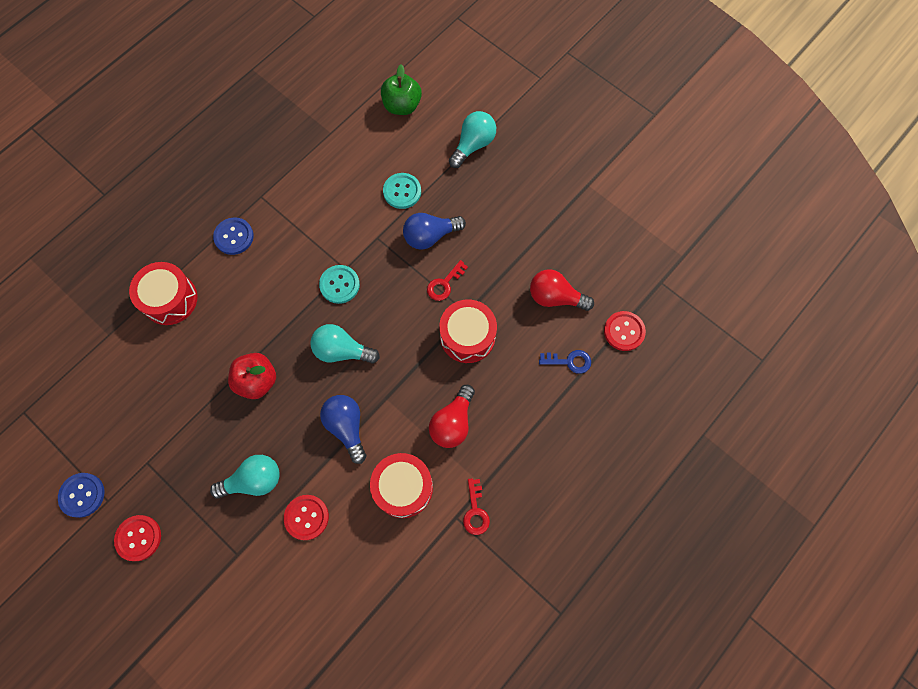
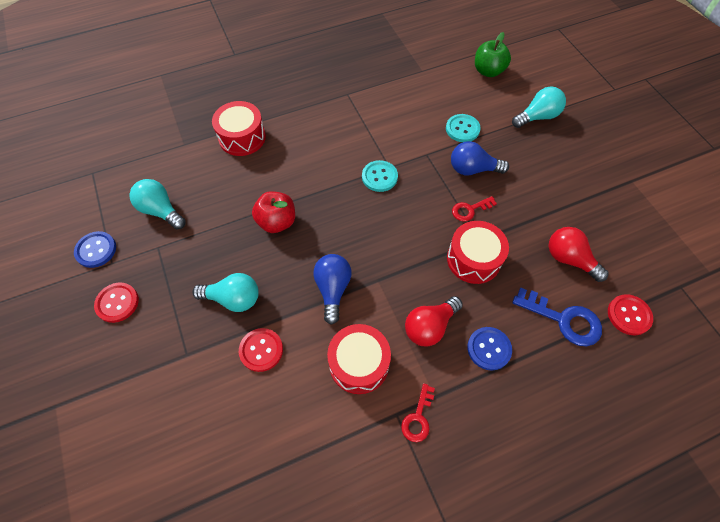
camera: 25 degrees right, 10 degrees down
blue button [213,217,254,255] -> blue button moved to [467,327,512,371]
turquoise light bulb [310,324,380,364] -> turquoise light bulb moved to [129,179,186,229]
blue key [539,350,591,374] -> blue key [513,288,602,346], size x1.67

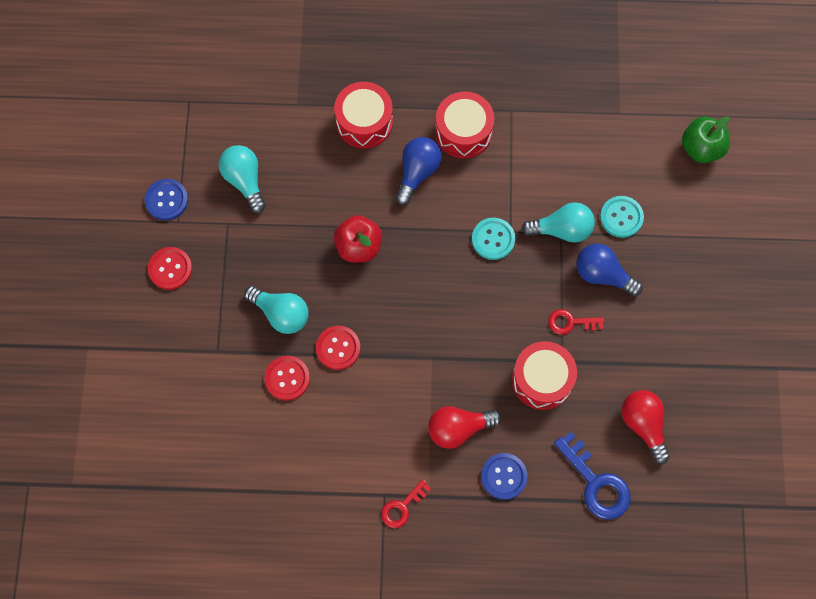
camera: 25 degrees right, 10 degrees up
blue light bulb [313,254,352,325] -> blue light bulb moved to [395,137,442,205]
red drum [327,324,391,394] -> red drum moved to [435,91,494,158]
turquoise light bulb [512,87,566,128] -> turquoise light bulb moved to [521,202,595,242]
red button [608,294,653,335] -> red button moved to [316,326,360,370]

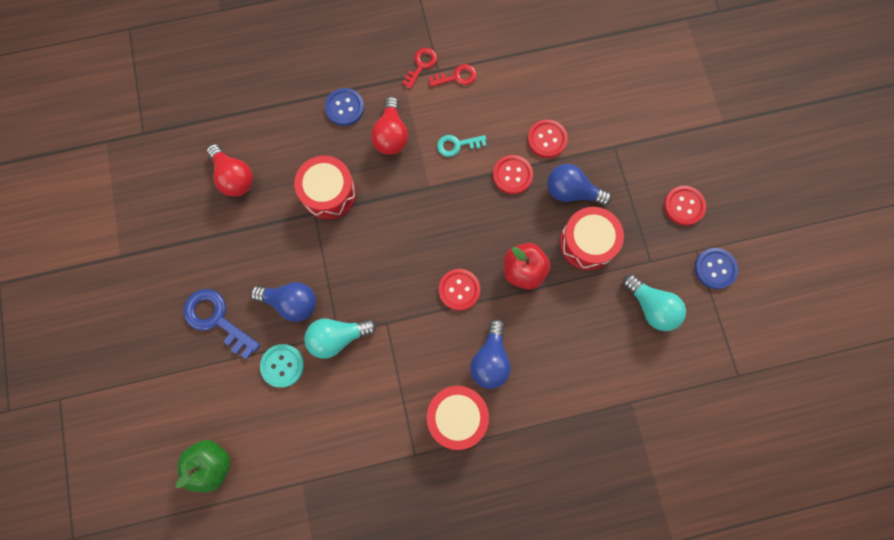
camera: 165 degrees right, 5 degrees up
turquoise light bulb [244,286,309,334] -> blue light bulb [547,164,611,206]
red drum [334,82,393,148] -> red drum moved to [560,207,624,270]
red light bulb [428,406,501,449] -> red light bulb turned 120 degrees clockwise [371,97,408,155]
turquoise button [472,218,515,260] -> none
red key [548,309,604,335] -> red key moved to [429,64,477,87]
blue key [554,432,631,520] -> blue key moved to [183,289,260,359]
none -> turquoise key [437,135,486,157]
none -> red button [439,269,480,311]

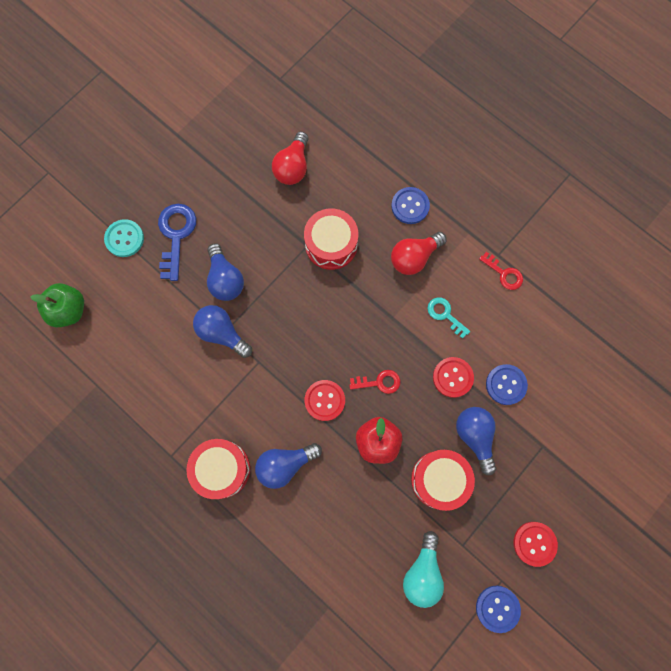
camera: 55 degrees right, 0 degrees up
turquoise button [260,344,304,388] -> turquoise button moved to [104,219,144,257]
turquoise light bulb [304,319,376,359] -> blue light bulb [193,305,252,358]
red key [402,48,437,89] -> red key moved to [349,370,400,394]
red button [528,119,568,158] -> blue button [486,364,528,405]

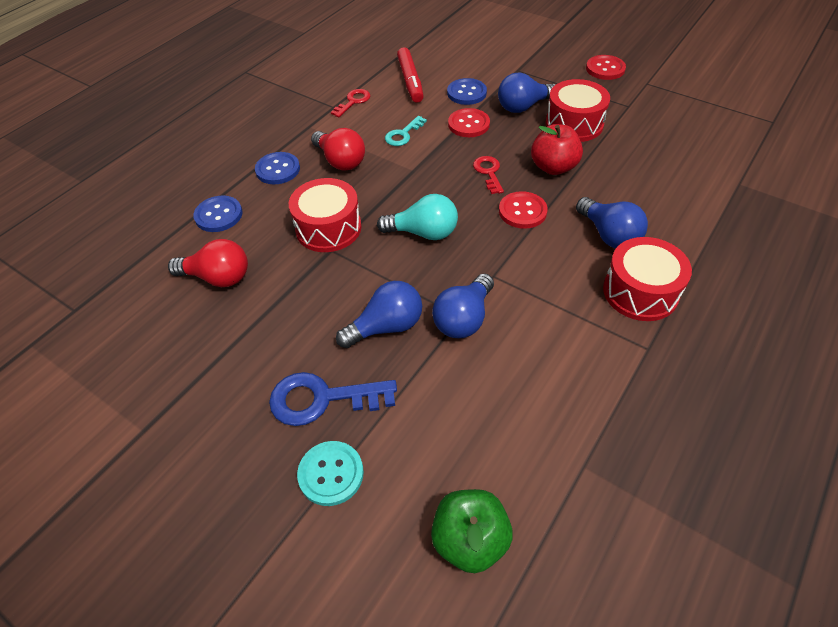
camera: 95 degrees left, 25 degrees down
turquoise light bulb [403,531,444,608] -> turquoise light bulb moved to [377,194,458,240]
blue button [476,586,521,633] -> blue button moved to [193,196,243,232]
none -> red marker [397,47,424,103]

